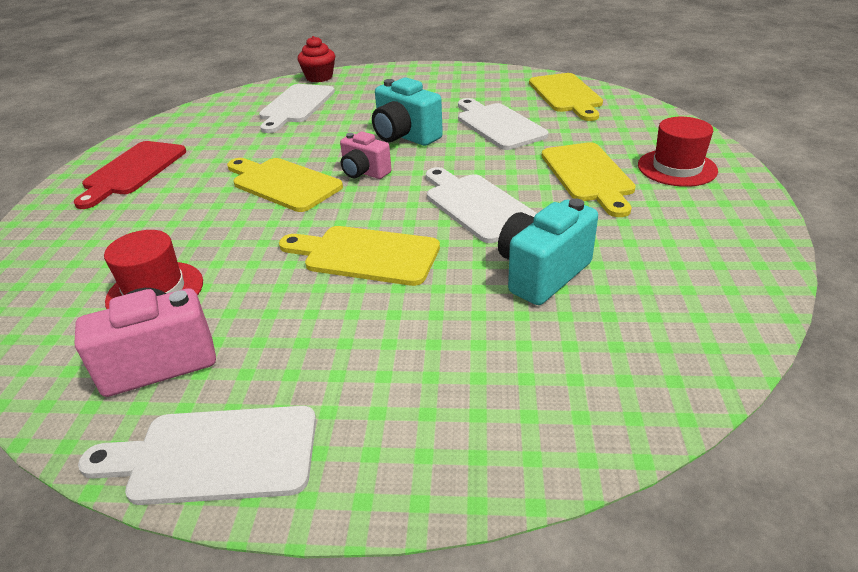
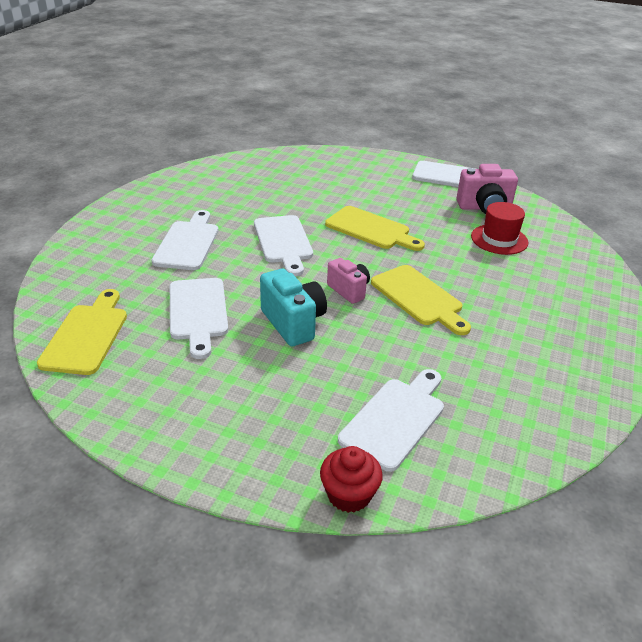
camera: 165 degrees left, 0 degrees up
red cutting board [74,141,186,209] -> none
turquoise camera [498,199,598,305] -> none
yellow cutting board [542,142,636,217] -> white cutting board [152,210,219,270]
red hat [638,117,718,187] -> none

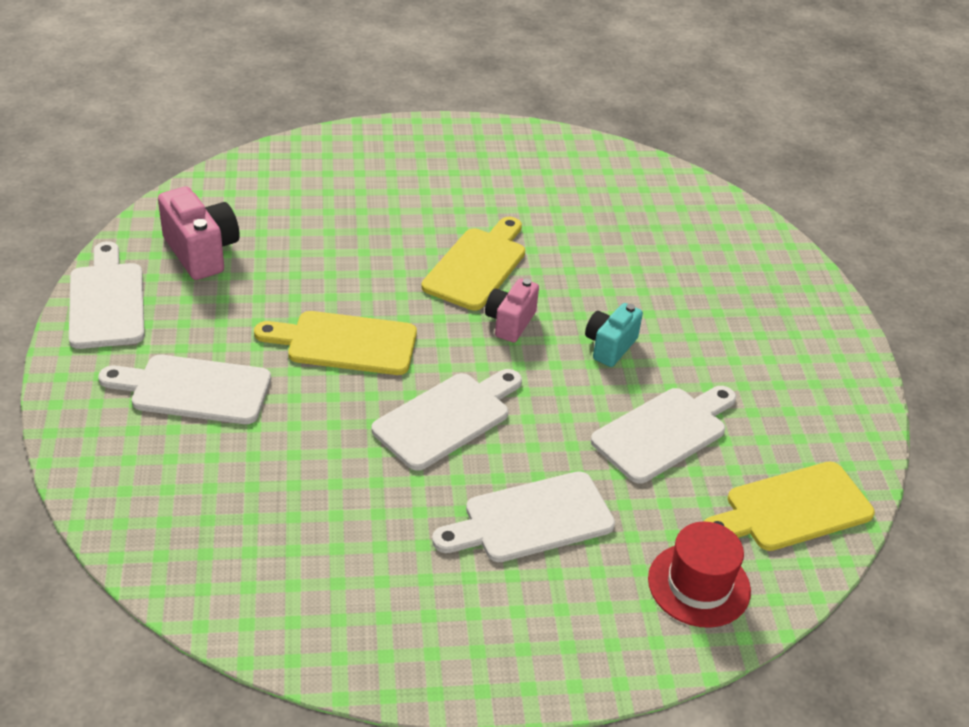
camera: 120 degrees left, 5 degrees up
turquoise camera [260,269,327,346] -> turquoise camera [585,303,643,367], size x0.66
red cupcake [320,446,383,513] -> none
yellow cutting board [325,206,425,251] -> yellow cutting board turned 90 degrees counterclockwise [254,311,417,375]
white cutting board [338,369,444,472] -> white cutting board moved to [98,355,271,424]
red hat [471,202,528,255] -> red hat moved to [648,522,751,628]

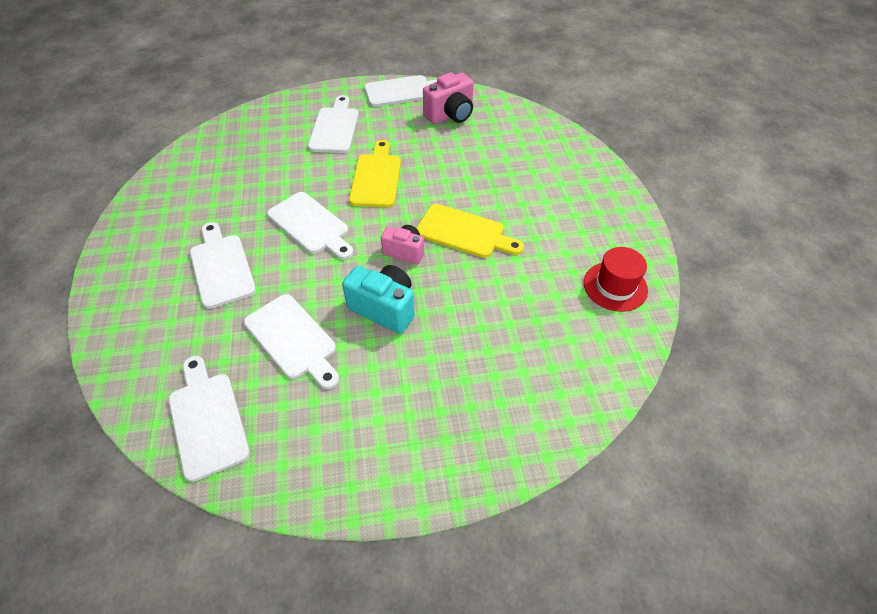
camera: 90 degrees right, 10 degrees up
turquoise camera [585,303,643,367] -> turquoise camera [342,265,415,334], size x1.53
red hat [648,522,751,628] -> red hat moved to [584,247,648,312]
yellow cutting board [704,462,875,551] -> white cutting board [169,356,250,482]

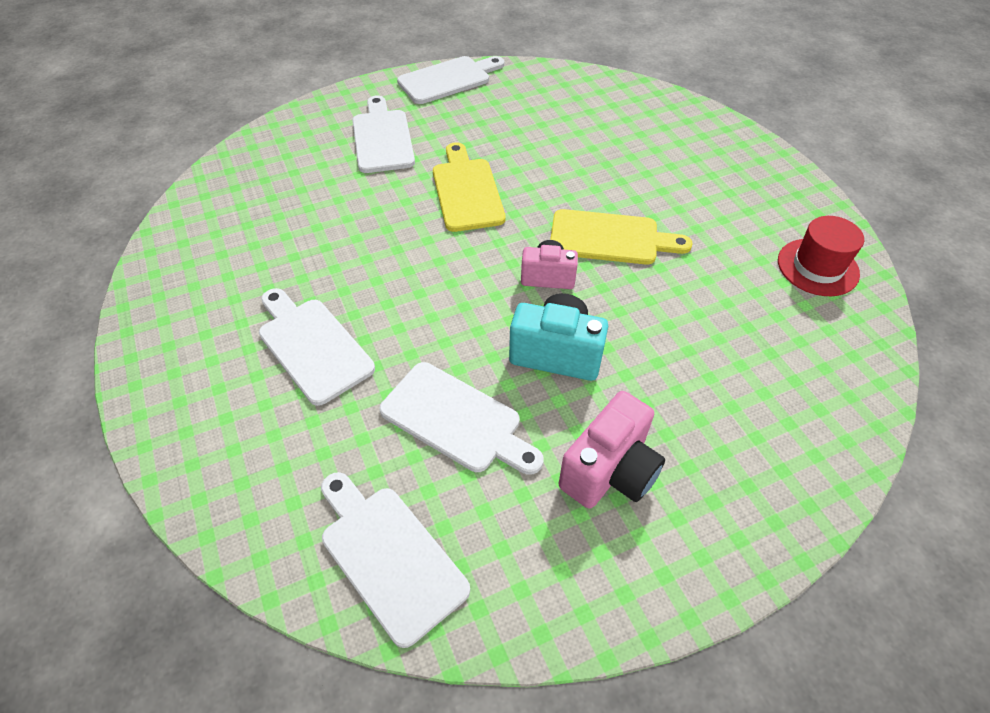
camera: 15 degrees left, 0 degrees up
white cutting board [267,192,353,260] -> none
pink camera [423,72,474,124] -> pink camera moved to [559,391,665,509]

